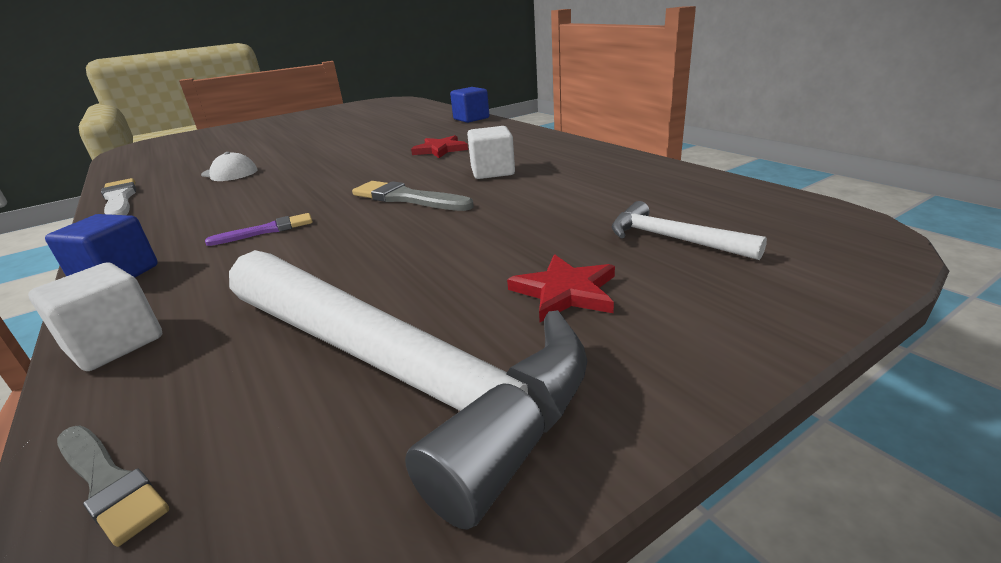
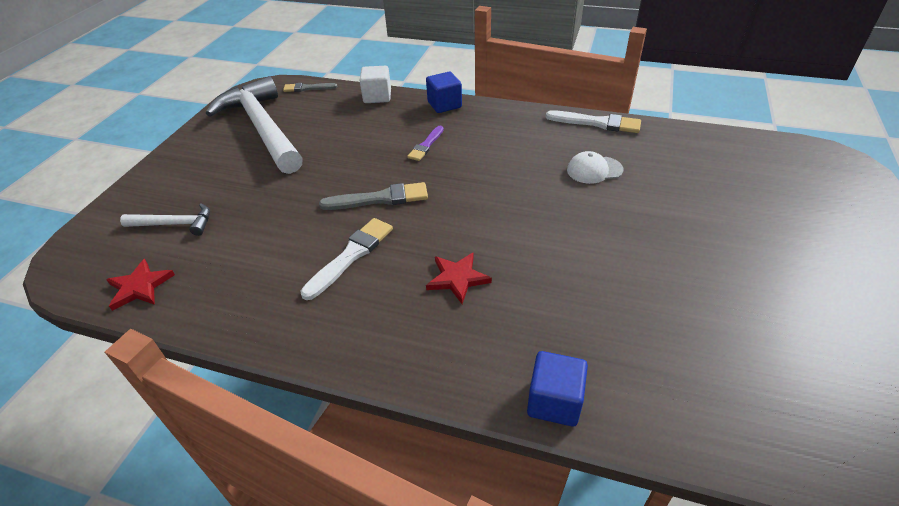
camera: 140 degrees right, 15 degrees up
white hammer [229,250,587,530] -> white hammer turned 60 degrees clockwise [206,76,303,174]
white cube [467,126,515,179] -> white brush [300,218,393,300]
red star [507,254,615,322] -> red star moved to [106,259,175,311]

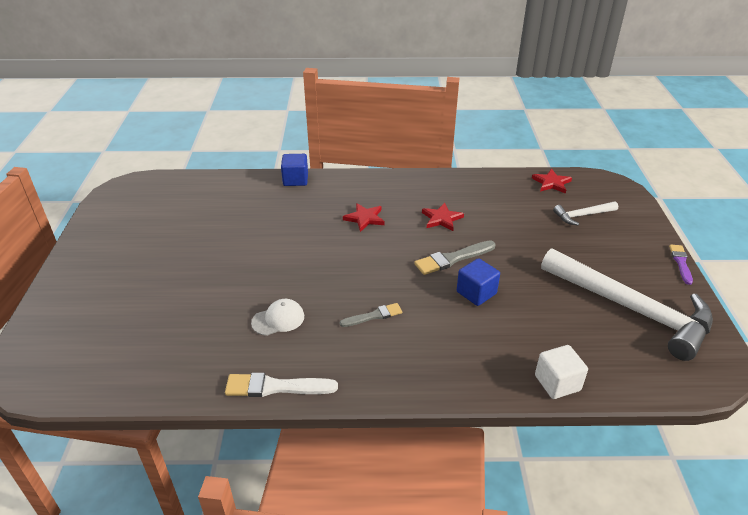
camera: 160 degrees right, 5 degrees down
grey brush [283,83,337,92] -> grey brush moved to [339,303,402,327]
white brush [300,218,393,300] -> red star [422,203,464,231]
purple brush [407,126,444,161] -> purple brush moved to [669,245,693,285]
blue cube [426,72,462,113] -> blue cube moved to [457,258,500,306]

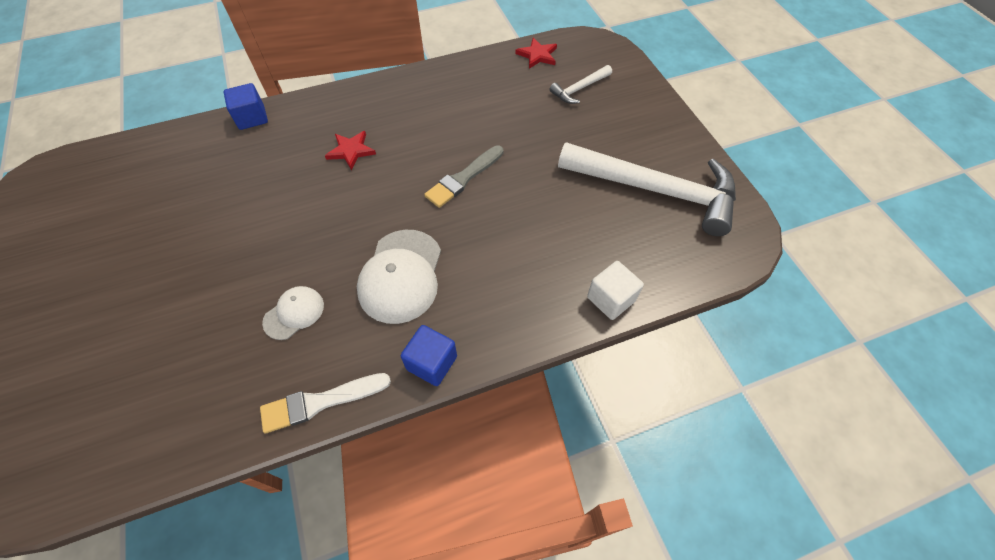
camera: 20 degrees left, 20 degrees up
grey brush [339,303,402,327] -> white cap [357,230,441,324]
red star [422,203,464,231] -> none
blue cube [457,258,500,306] -> blue cube moved to [401,325,457,386]
purple brush [669,245,693,285] -> none

